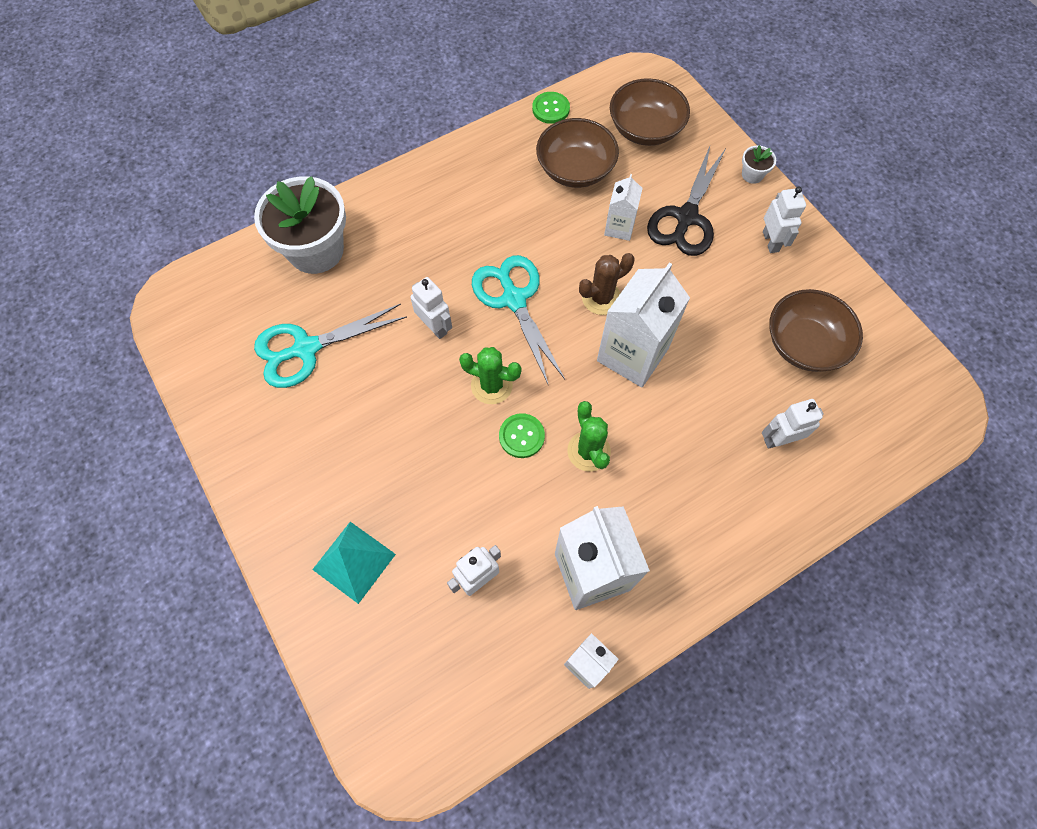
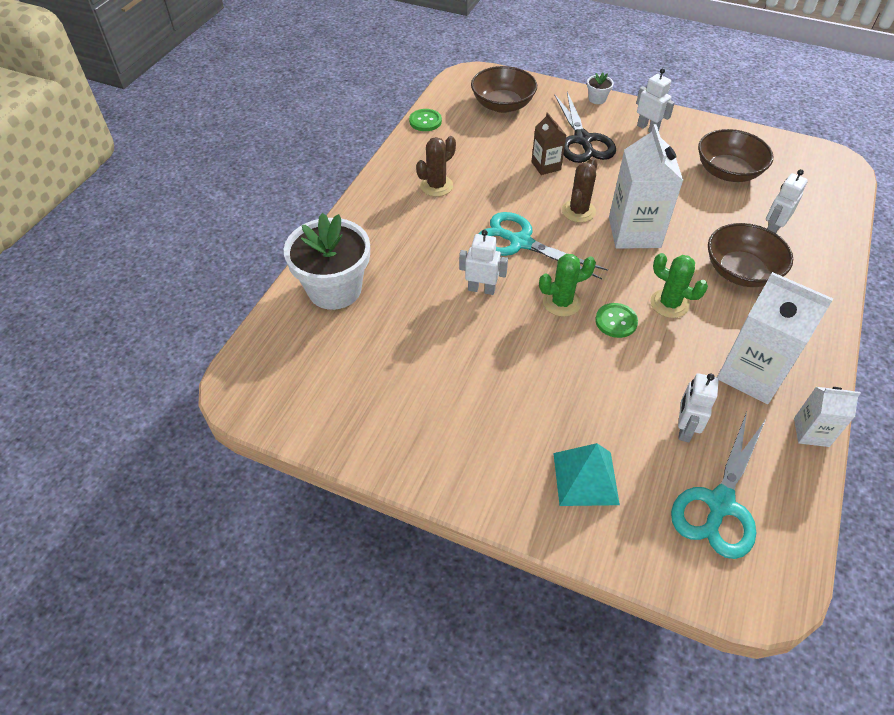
camera: 35 degrees left, 15 degrees down
turquoise scissors [254,304,407,388] -> turquoise scissors moved to [671,412,766,559]
brown bowl [536,118,619,188] -> brown bowl moved to [708,223,793,287]
white carton [604,174,643,241] -> brown carton [532,112,566,175]
none -> brown cactus [416,136,456,197]

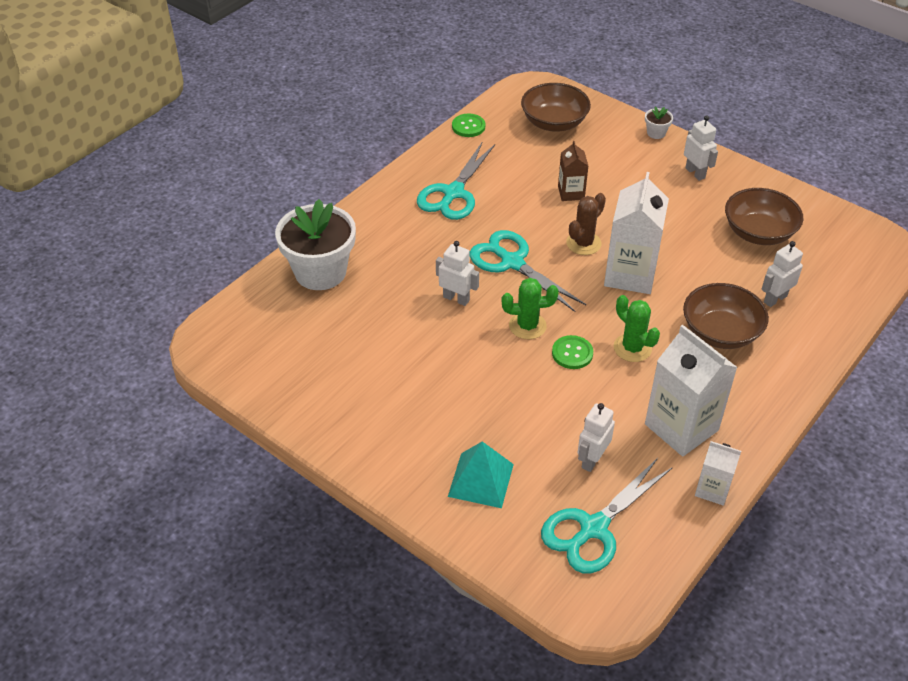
camera: 15 degrees right, 5 degrees down
brown cactus [416,136,456,197] -> turquoise scissors [417,143,495,220]
black scissors [554,92,616,163] -> none

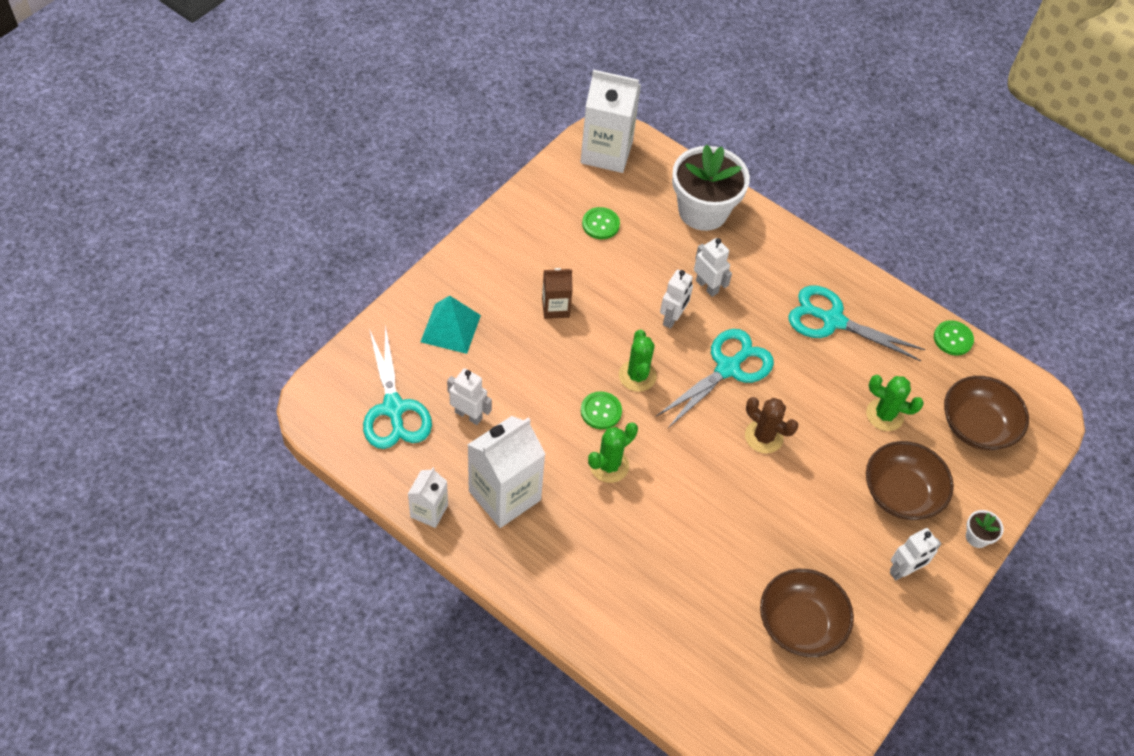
camera: 85 degrees right, 10 degrees up
turquoise scissors [541,458,673,573] -> turquoise scissors turned 150 degrees counterclockwise [363,325,432,449]
brown carton [558,141,588,201] -> brown carton moved to [542,268,573,319]
white carton [604,172,669,294] -> white carton moved to [580,70,641,173]
brown bowl [683,283,769,349] -> brown bowl moved to [866,441,954,520]
white robot [761,241,803,307] -> white robot moved to [694,238,732,297]
none -> green button [582,207,620,239]
none -> green cactus [866,375,924,431]

